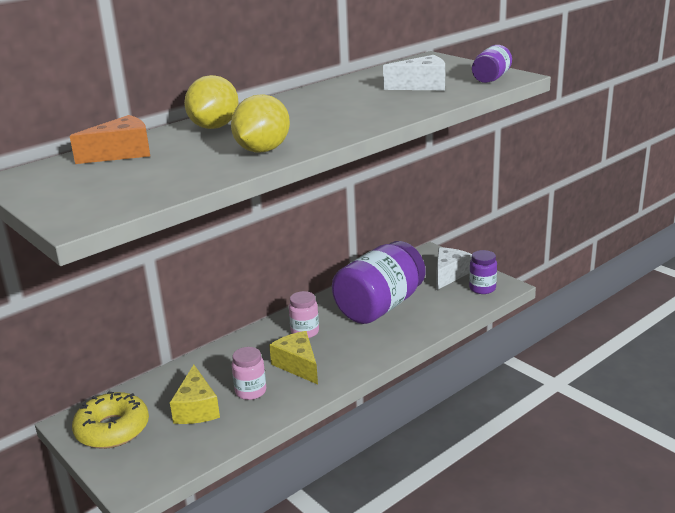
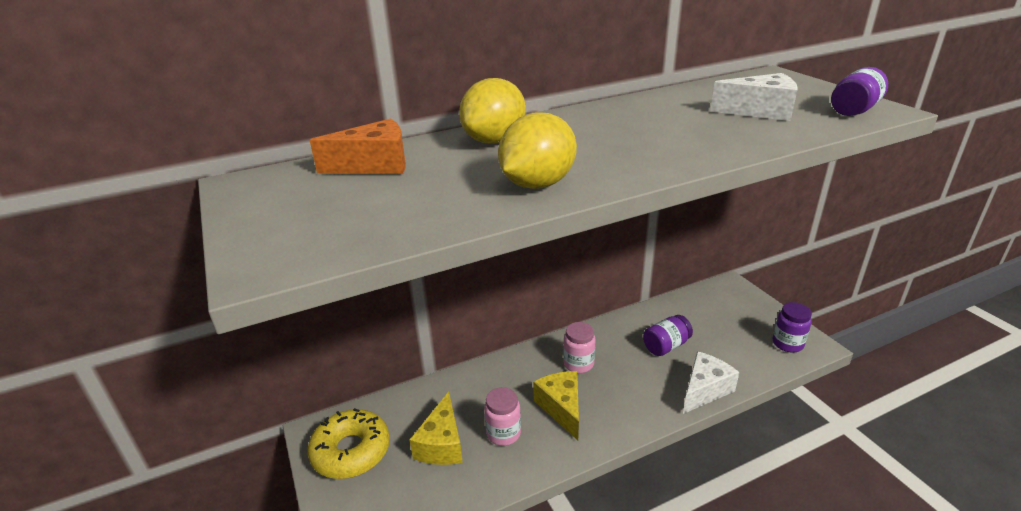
camera: 15 degrees right, 5 degrees up
purple jar [332,241,426,324] -> purple jar [643,315,693,356], size x0.46
white cheese [436,247,472,290] -> white cheese moved to [683,351,739,414]

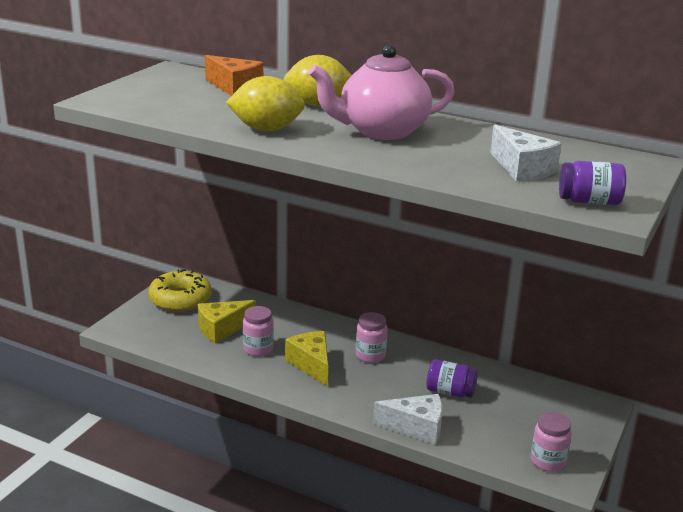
camera: 50 degrees right, 5 degrees down
yellow cheese [533,371,579,440] -> yellow cheese turned 60 degrees counterclockwise [285,331,328,387]
purple jar [773,302,812,352] -> pink jar [531,412,571,472]
none -> pink teapot [309,44,455,140]

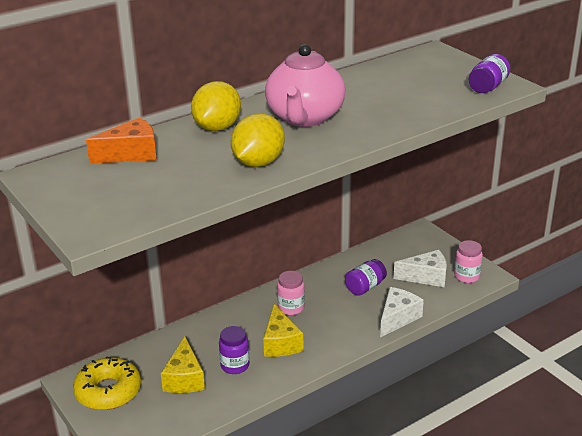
camera: 60 degrees left, 5 degrees up
pink jar [243,306,274,357] -> purple jar [219,326,249,374]
yellow cheese [285,331,328,387] -> yellow cheese turned 105 degrees counterclockwise [263,304,304,357]
white cheese [490,125,562,182] -> white cheese moved to [393,250,447,287]

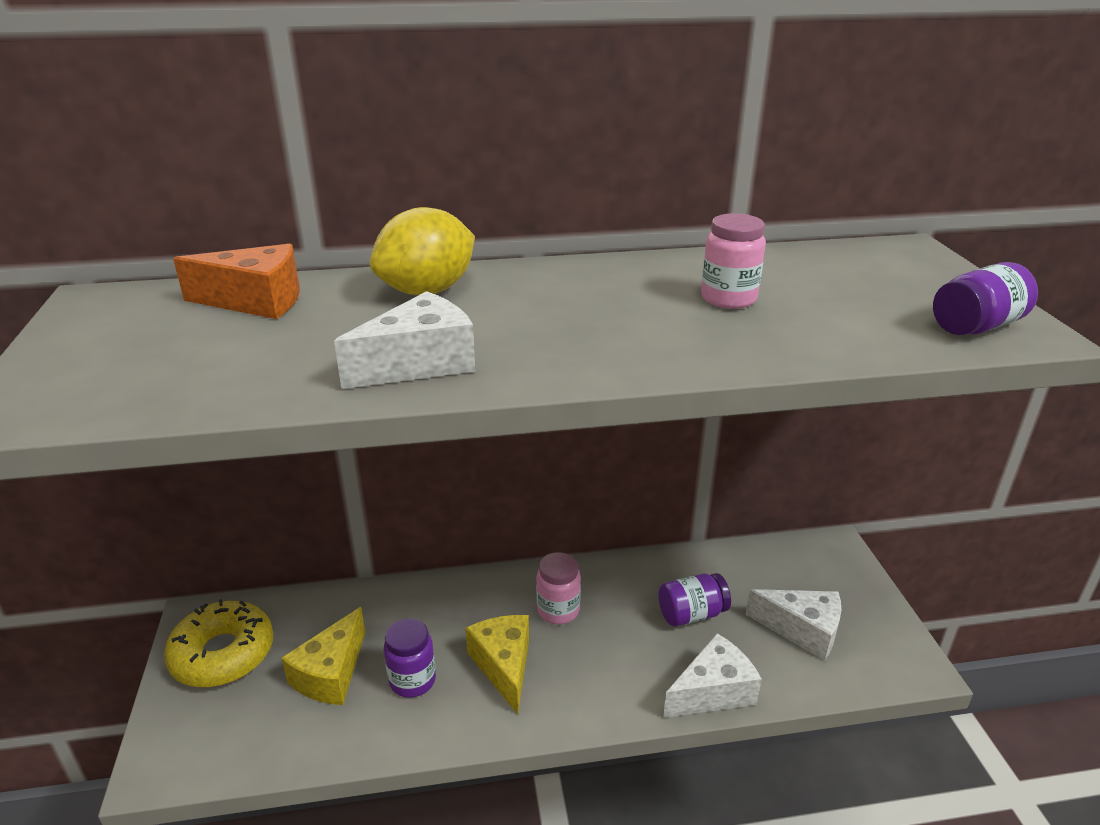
camera: 25 degrees right, 0 degrees up
yellow lemon [231,114,285,167] -> white cheese [334,291,476,389]
yellow cheese [263,304,304,357] -> yellow cheese turned 150 degrees clockwise [465,615,529,714]
pink teapot [265,44,345,127] -> none
pink jar [454,240,483,283] -> pink jar moved to [701,213,766,309]

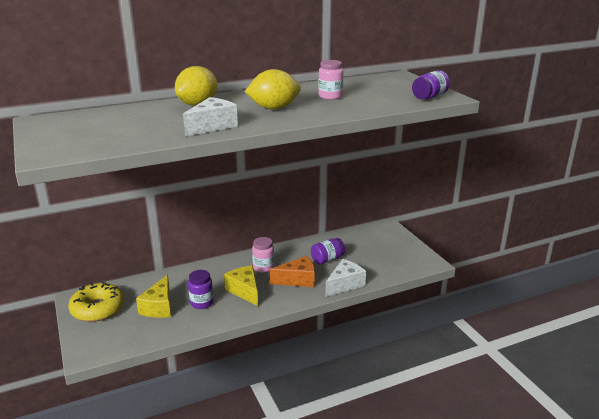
camera: 15 degrees left, 5 degrees down
orange cheese [173,244,300,319] -> orange cheese moved to [270,256,315,287]
white cheese [746,589,841,661] -> none
none -> yellow lemon [245,69,301,110]

